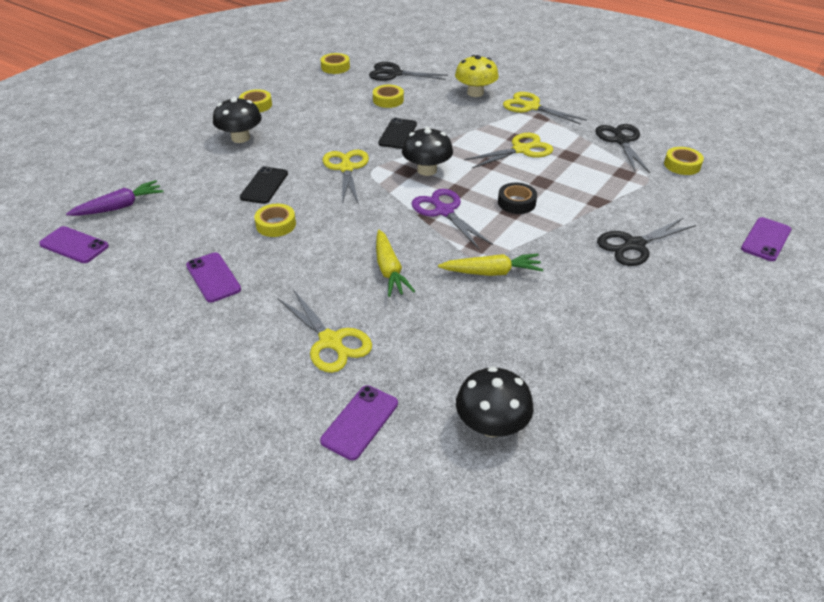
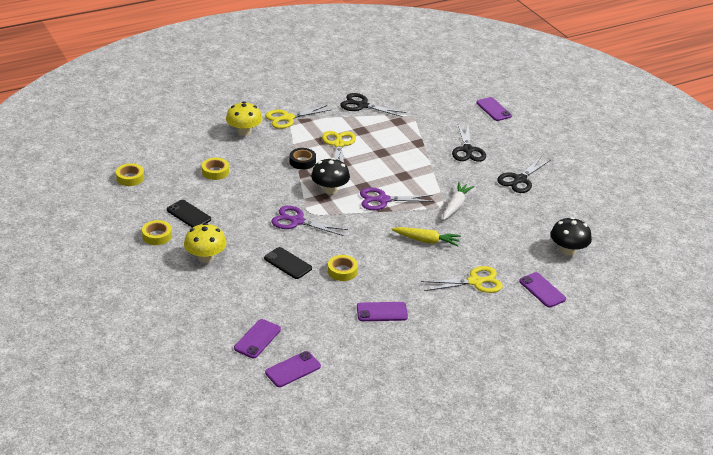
camera: 65 degrees left, 5 degrees down
purple carrot [66,180,164,216] -> purple phone [234,319,281,358]
black mushroom [213,97,262,143] -> yellow mushroom [184,223,226,263]
yellow scissors [323,150,369,204] -> purple scissors [272,206,348,236]
black scissors [369,62,448,81] -> black scissors moved to [497,157,551,193]
black phone [378,118,417,149] -> black phone moved to [167,200,211,228]
yellow carrot [438,254,543,276] -> white carrot [443,182,474,220]
black tape [498,183,537,214] -> black tape moved to [289,148,316,170]
yellow tape [664,147,704,175] -> none

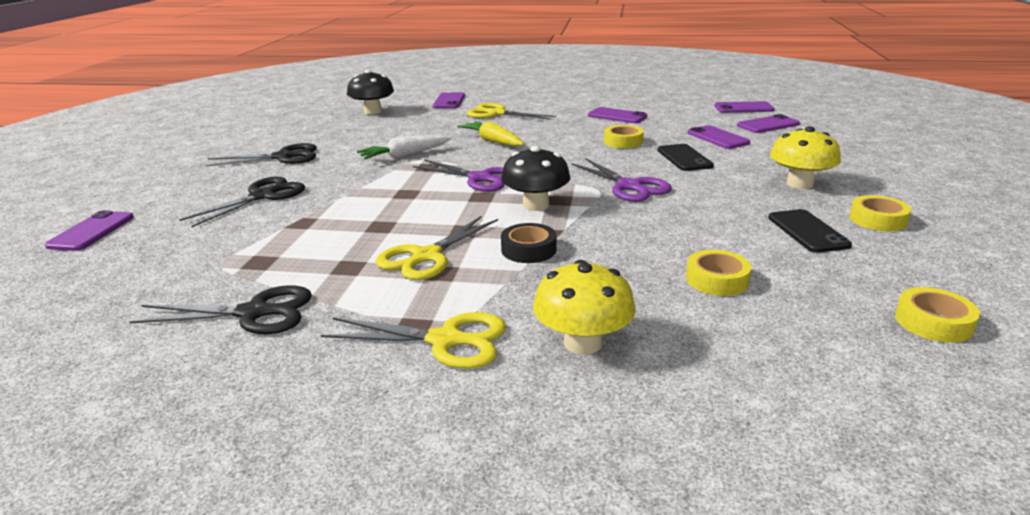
camera: 140 degrees left, 10 degrees down
black scissors [340,93,407,117] -> black scissors turned 60 degrees counterclockwise [129,285,312,334]
none -> purple phone [688,125,750,149]

